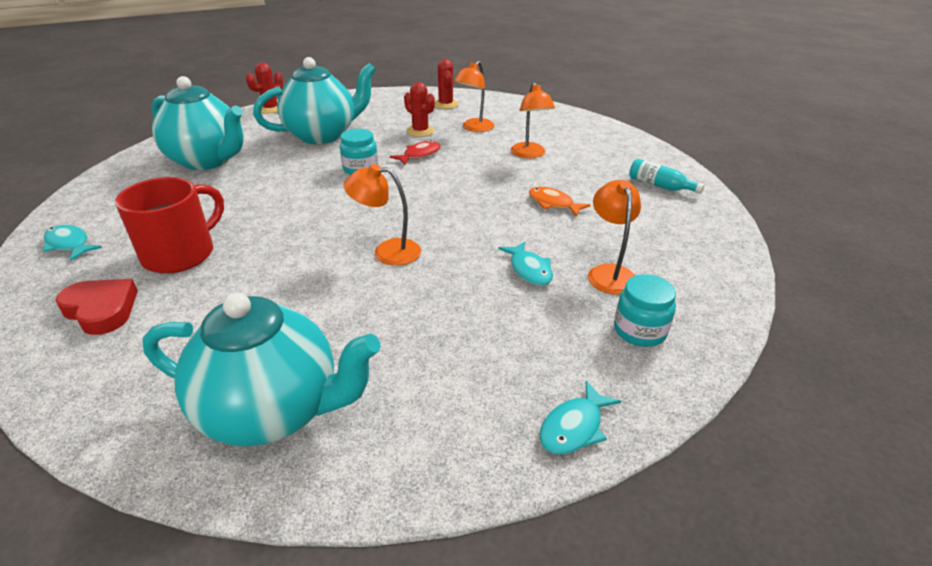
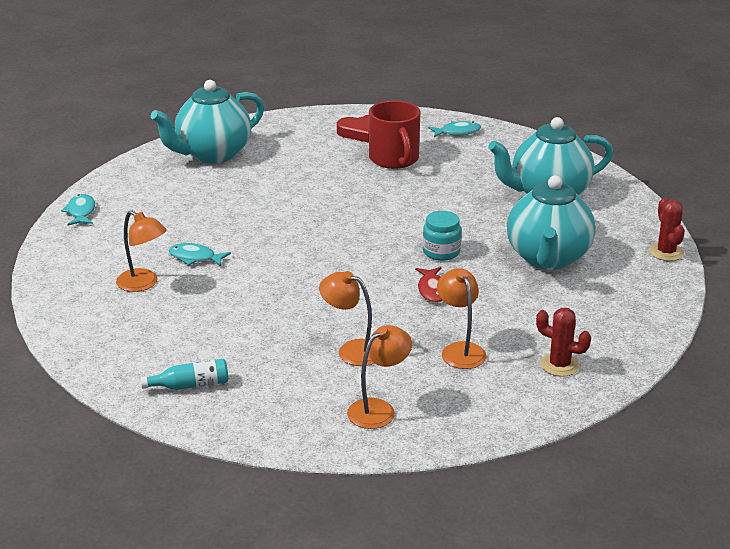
camera: 130 degrees right, 5 degrees down
orange lamp [343,164,421,266] -> orange lamp moved to [347,325,412,429]
red cactus [404,82,435,137] -> none
orange fish [529,187,591,217] -> none
turquoise jar [614,274,676,347] -> none

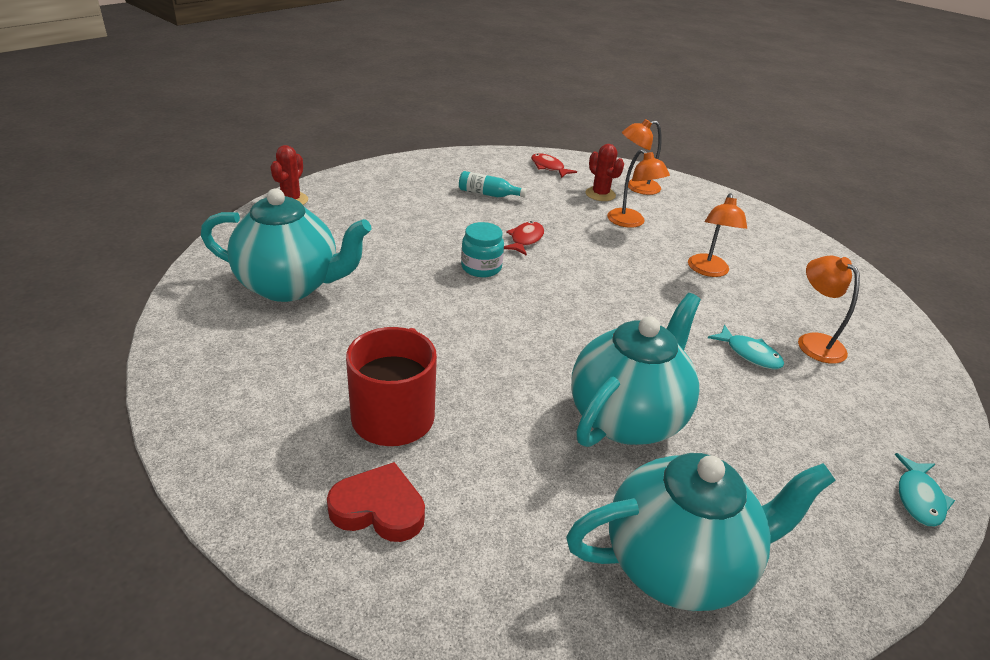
camera: 155 degrees left, 5 degrees up
turquoise bottle [140,359,228,390] -> turquoise bottle moved to [459,171,527,198]
turquoise fish [428,121,481,137] -> none
orange lamp [437,268,486,369] -> orange lamp moved to [688,193,747,277]
turquoise teapot [507,176,596,270] -> turquoise teapot moved to [571,293,701,447]
red cactus [536,308,591,377] -> red cactus moved to [586,144,624,201]
none -> red fish [531,153,577,178]

